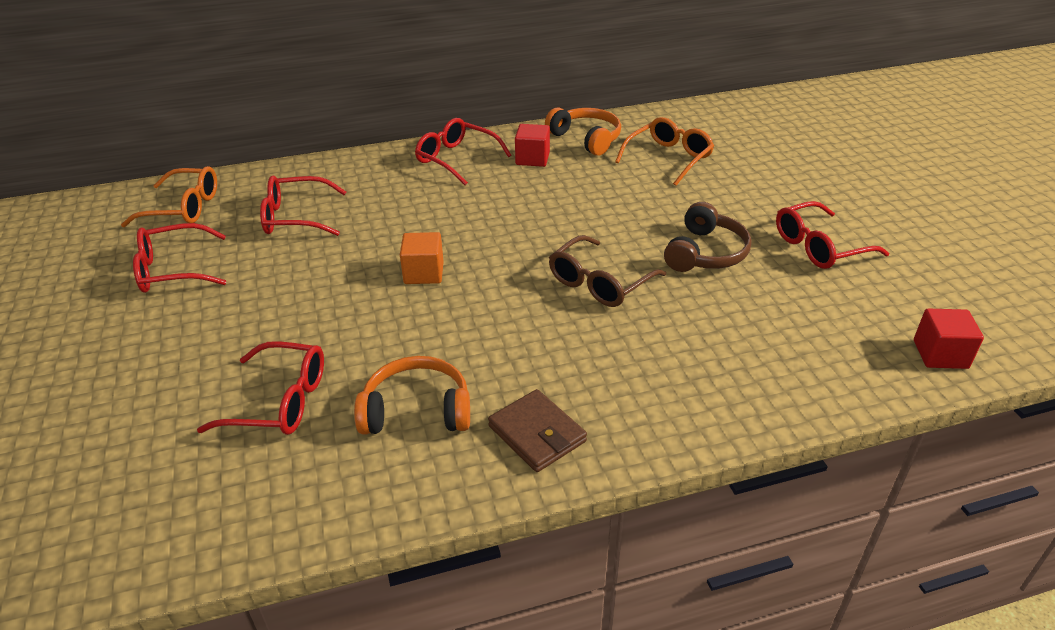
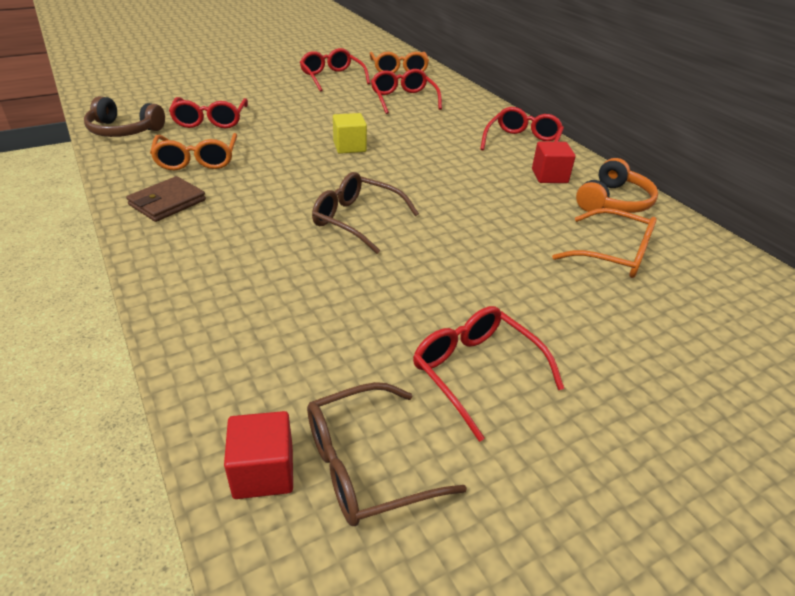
camera: 75 degrees right, 0 degrees up
orange headphones [354,356,470,435] -> orange glasses [150,133,237,170]
orange cube [400,232,444,284] -> yellow cube [333,113,367,154]
brown headphones [664,202,752,272] -> brown headphones moved to [84,96,165,137]
none -> brown glasses [307,382,467,526]

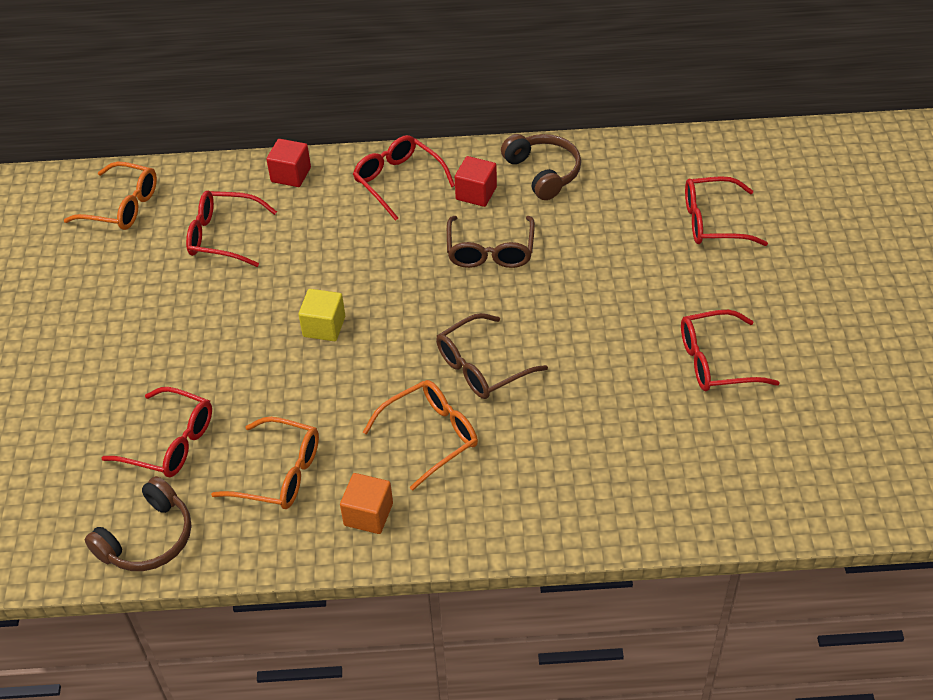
camera: 60 degrees left, 10 degrees up
brown wallet [126,176,206,222] -> orange cube [340,473,393,534]
red cube [224,411,293,499] -> red cube moved to [266,139,311,187]
red glasses [300,48,370,92] -> red glasses moved to [685,176,768,246]
brown glasses [307,382,467,526] -> brown glasses moved to [447,216,535,268]
orange glasses [552,208,657,278] -> orange glasses moved to [363,380,478,491]
orange headphones [576,158,658,213] -> brown headphones [501,134,581,200]

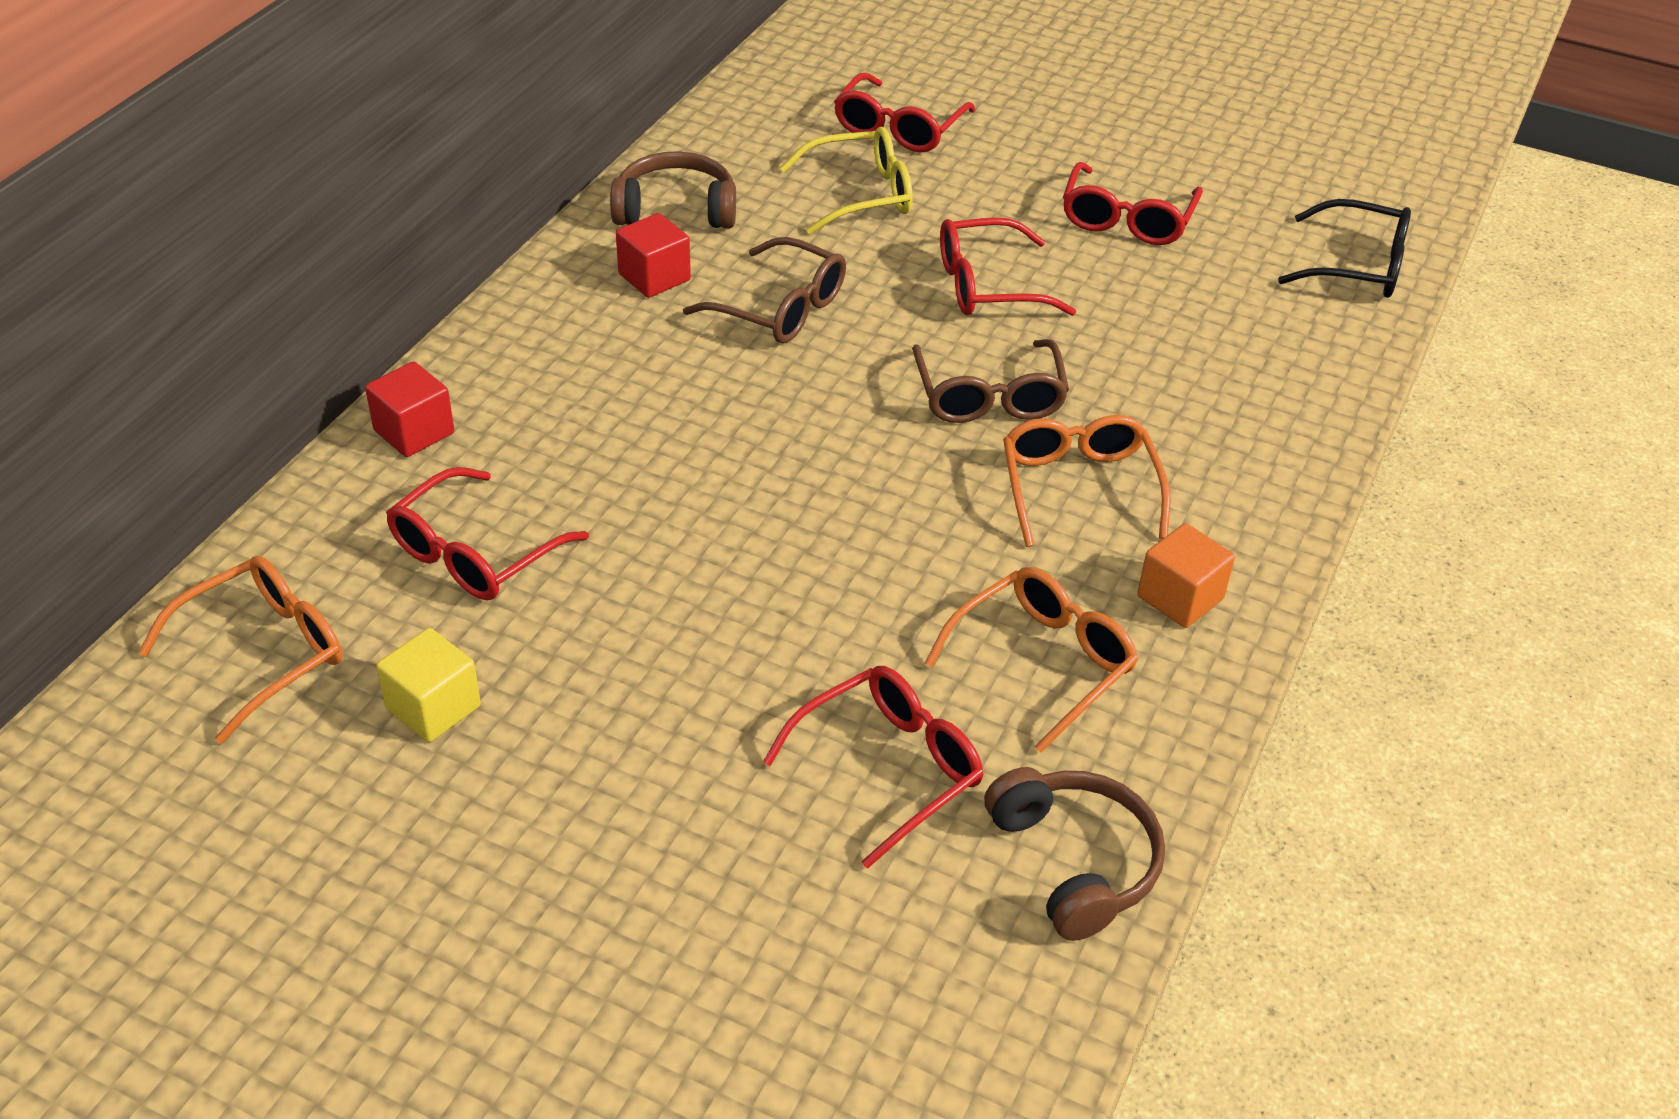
camera: 65 degrees left, 5 degrees down
yellow cube [298,289,345,341] -> yellow cube moved to [376,628,481,742]
red glasses [353,135,455,221] -> red glasses moved to [940,217,1076,316]
none -> yellow glasses [780,127,913,235]
none -> black glasses [1278,199,1411,298]

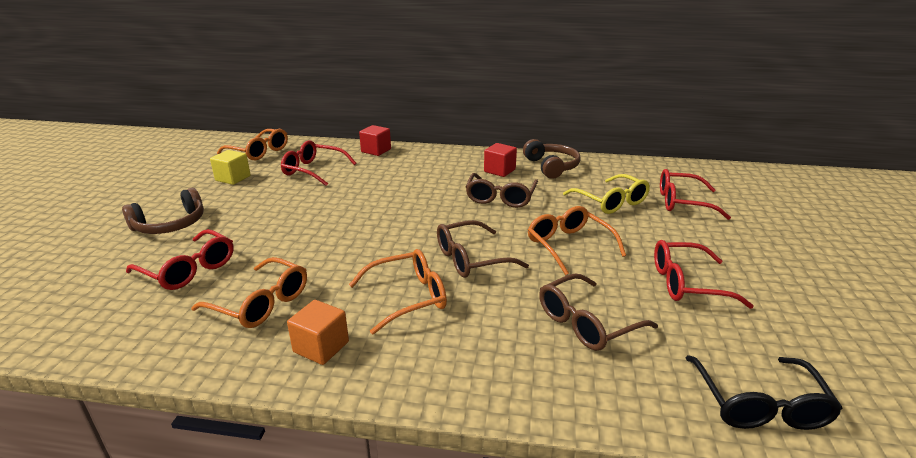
camera: 75 degrees right, 15 degrees down
red glasses [940,217,1076,316] -> orange glasses [528,206,626,275]
brown headphones [984,767,1165,941] -> brown headphones moved to [122,188,204,234]
none -> brown glasses [539,274,658,351]

